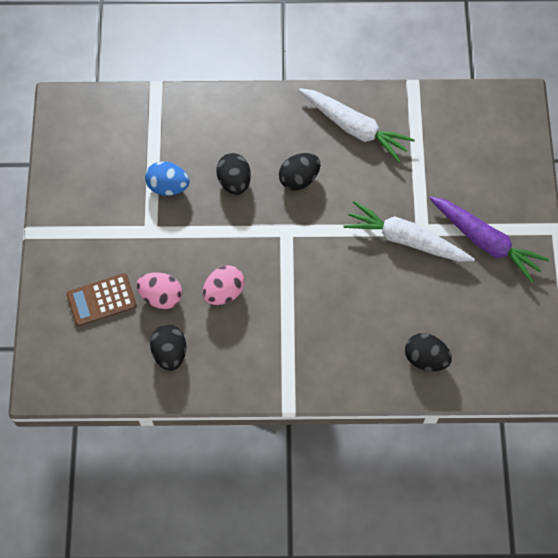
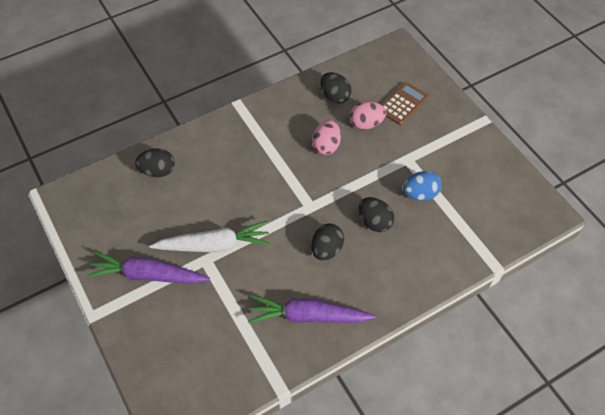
camera: 150 degrees right, 10 degrees down
white carrot [299,88,415,162] -> purple carrot [248,295,376,323]

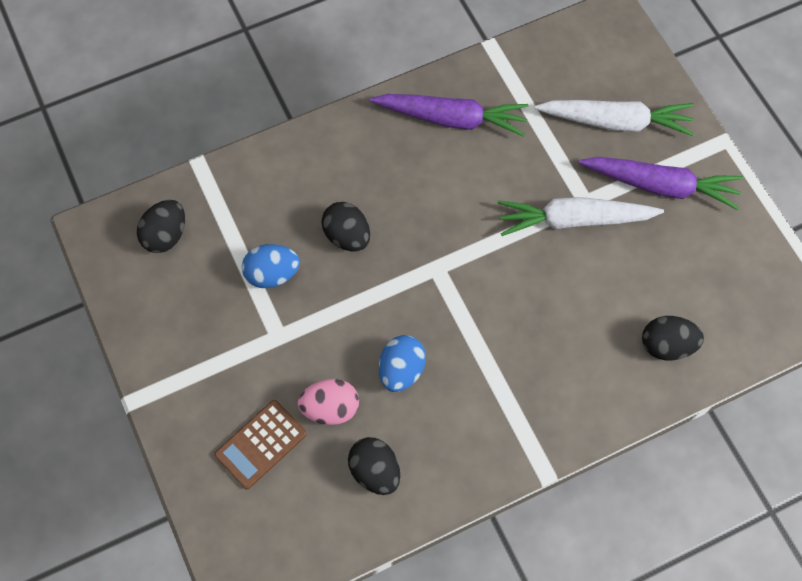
camera: 175 degrees left, 10 degrees up
black egg [311,224,344,261] -> black egg moved to [137,200,185,253]
pink egg [312,120,341,155] -> blue egg [379,335,426,392]
none -> white carrot [534,100,694,136]

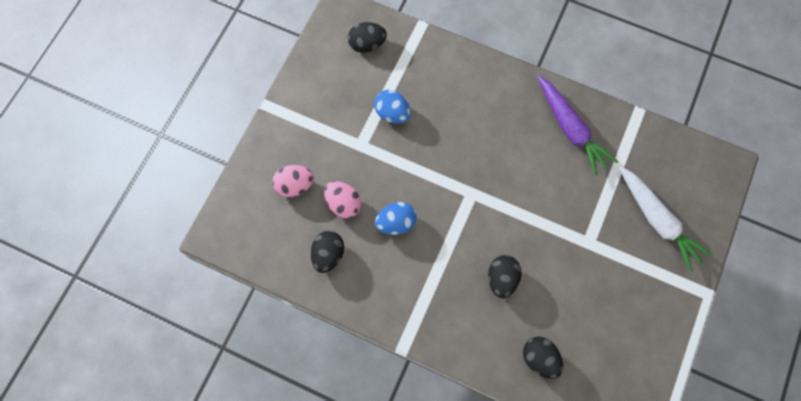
camera: 50 degrees right, 5 degrees up
brown calculator [214,400,307,489] -> pink egg [272,165,314,197]
black egg [321,202,370,251] -> black egg moved to [488,255,522,298]
white carrot [498,197,664,236] -> none
purple carrot [579,157,743,210] -> none

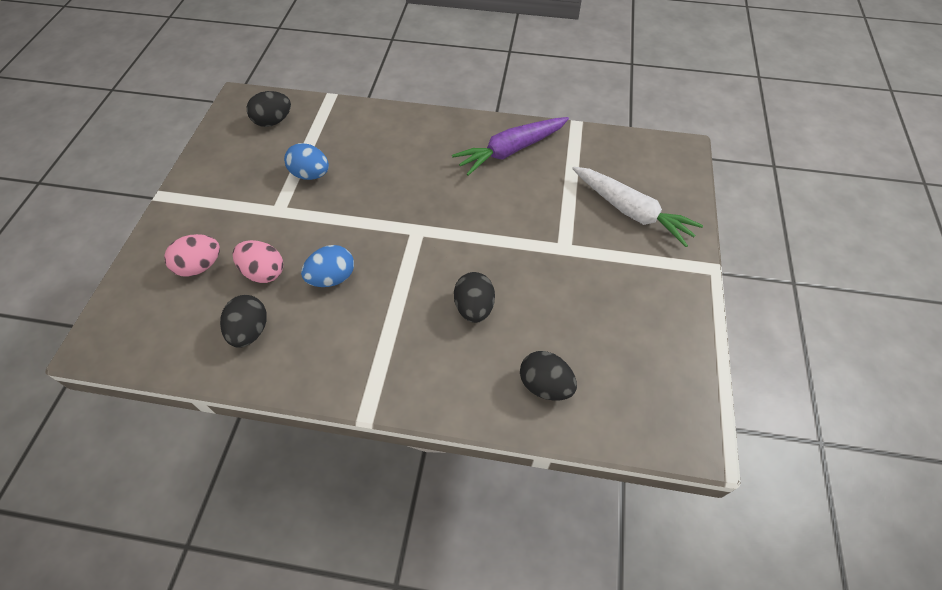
camera: 15 degrees left, 15 degrees down
purple carrot [538,76,618,176] -> purple carrot turned 105 degrees clockwise [452,117,569,176]

